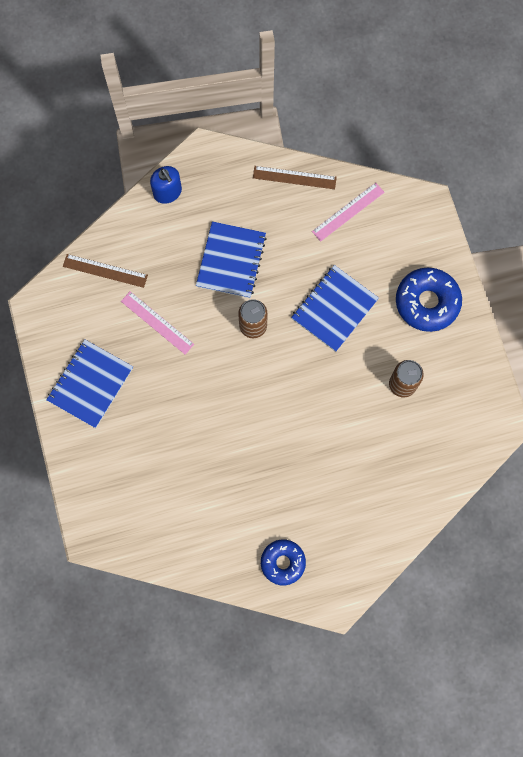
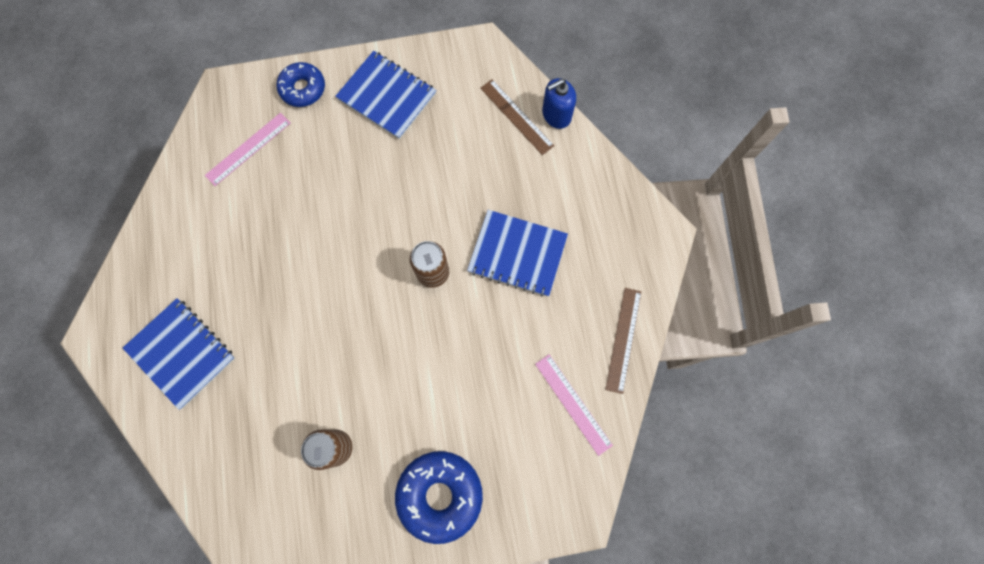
camera: 95 degrees right, 0 degrees up
brown ruler [63,254,148,288] -> brown ruler turned 60 degrees counterclockwise [480,79,554,155]
pink ruler [121,291,194,354] -> pink ruler moved to [205,113,291,186]
blue soap dispenser [150,166,182,204] -> blue soap dispenser moved to [542,78,576,129]
blue donut [261,539,306,585] -> blue donut moved to [277,62,325,107]
blue notebook [291,265,379,352] -> blue notebook moved to [123,298,235,410]

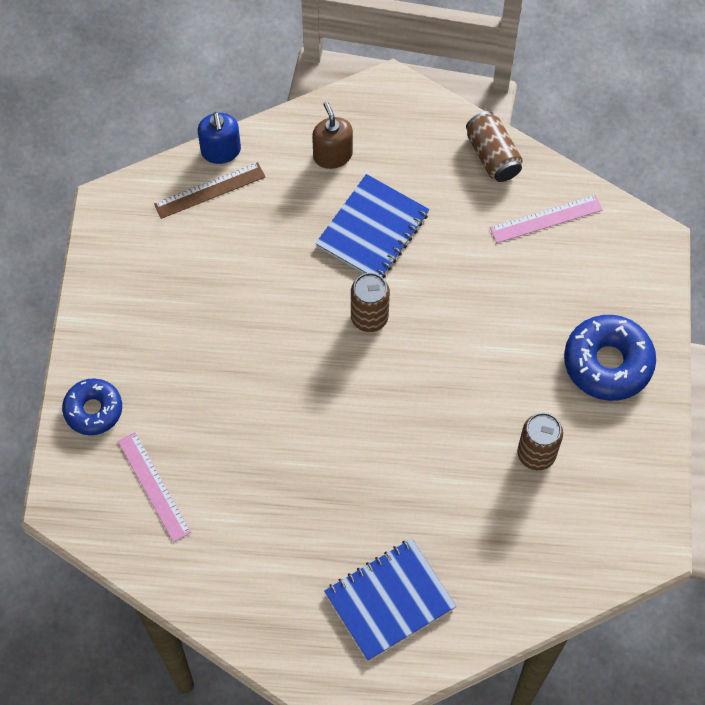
camera: 75 degrees left, 10 degrees down
blue notebook [335,51,436,139] -> none
brown ruler [605,288,641,394] -> brown can [466,111,523,182]
none -> brown soap dispenser [312,101,353,169]

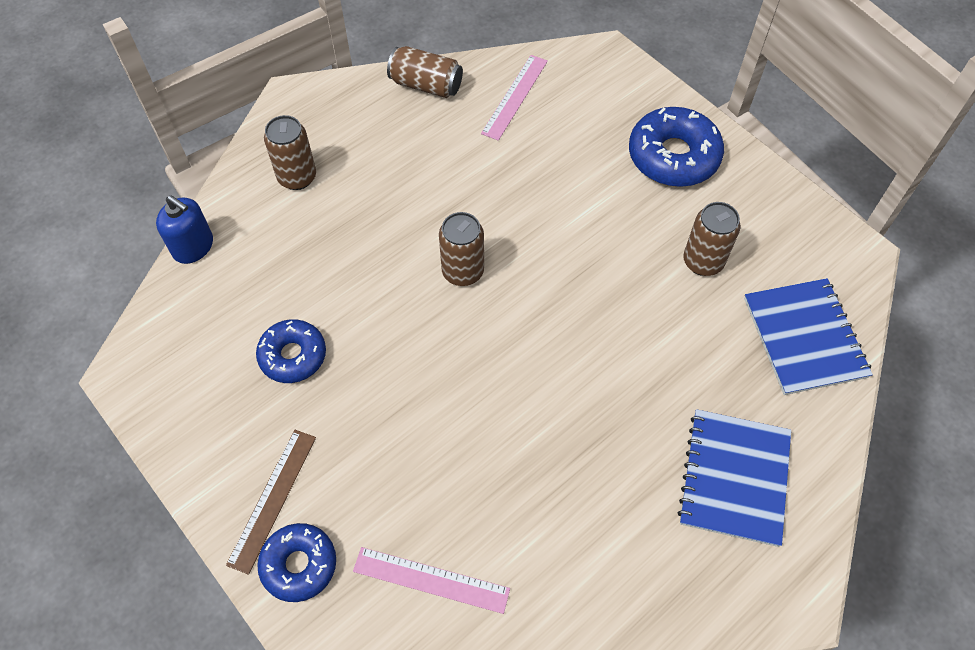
camera: 45 degrees left, 5 degrees down
brown ruler [154,162,265,219] -> brown ruler moved to [226,430,316,575]
brown soap dispenser [312,101,353,169] -> brown can [264,115,316,190]
blue notebook [315,174,429,278] -> blue notebook moved to [744,278,873,395]
none -> blue donut [256,319,326,383]

